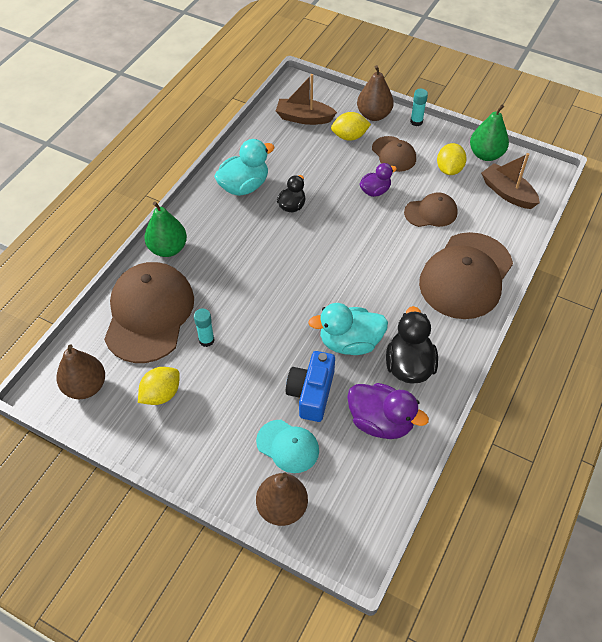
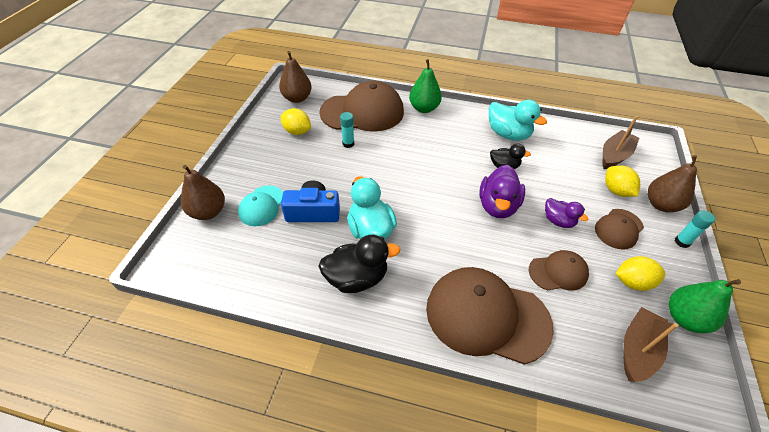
camera: 75 degrees right, 5 degrees down
brown boat [276,74,337,125] -> brown boat turned 45 degrees clockwise [602,116,639,169]
purple duck [347,383,429,439] -> purple duck moved to [479,165,525,218]
brown cap [404,192,458,227] -> brown cap turned 75 degrees counterclockwise [529,250,589,291]

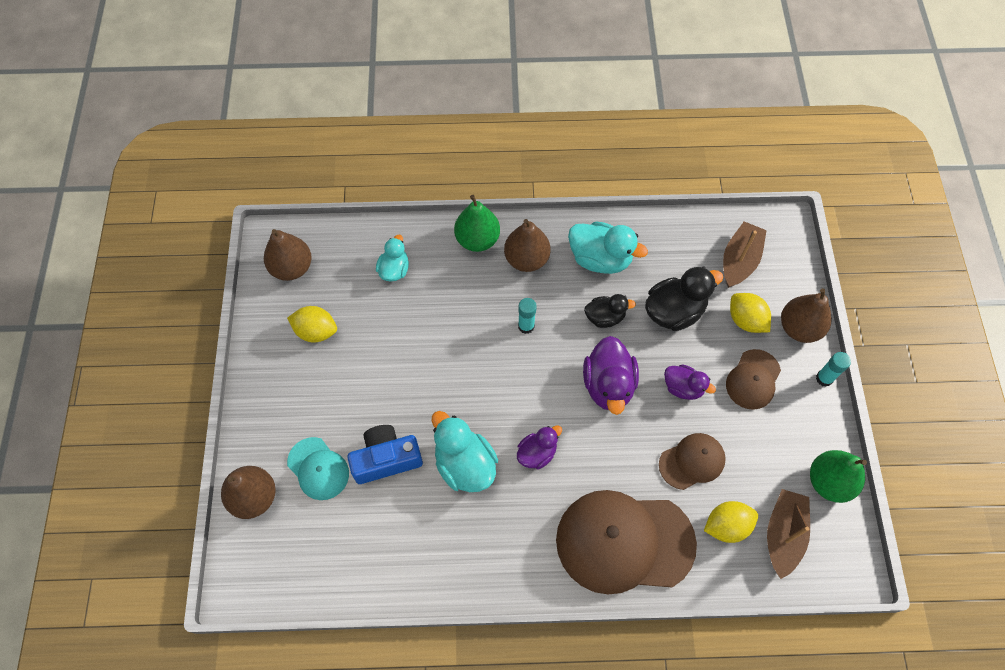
camera: 15 degrees left, 15 degrees up
turquoise cap [238,185,283,226] -> turquoise cap turned 45 degrees counterclockwise [287,437,349,500]
black duck [318,235,400,293] -> black duck moved to [645,266,724,331]
brown cap [319,81,404,131] -> turquoise duck [376,235,409,281]
turquoise glue stick [340,112,354,148] -> turquoise glue stick moved to [518,298,537,334]
yellow lemon [615,256,666,291] -> yellow lemon moved to [704,501,758,543]
none -> brown pear [504,219,551,272]
none -> purple duck [517,425,562,469]

